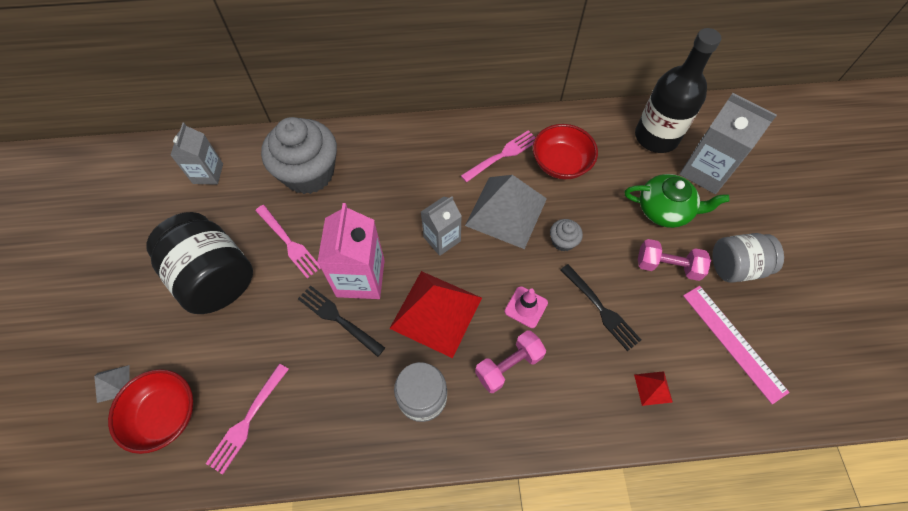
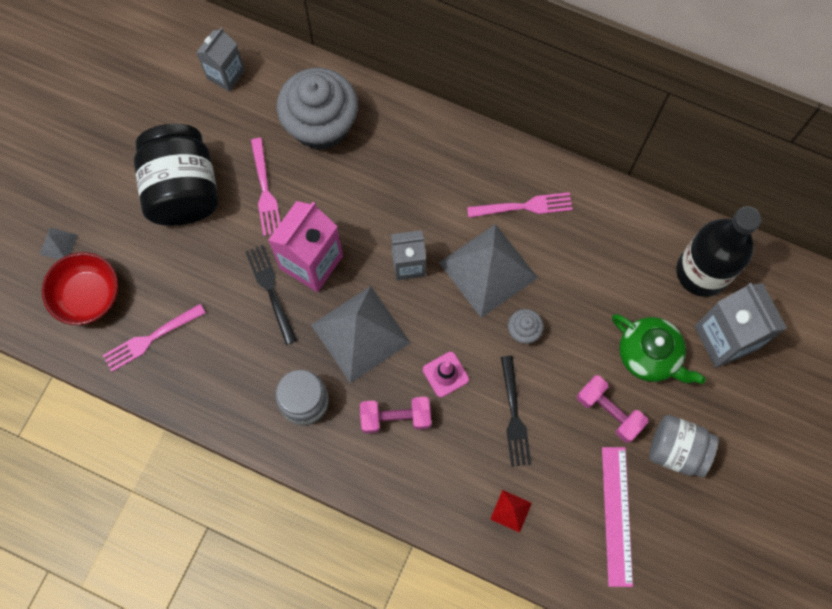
camera: 30 degrees right, 10 degrees up
red pyramid [389,271,482,358] -> grey pyramid [311,286,411,383]
red bowl [533,124,598,179] -> none

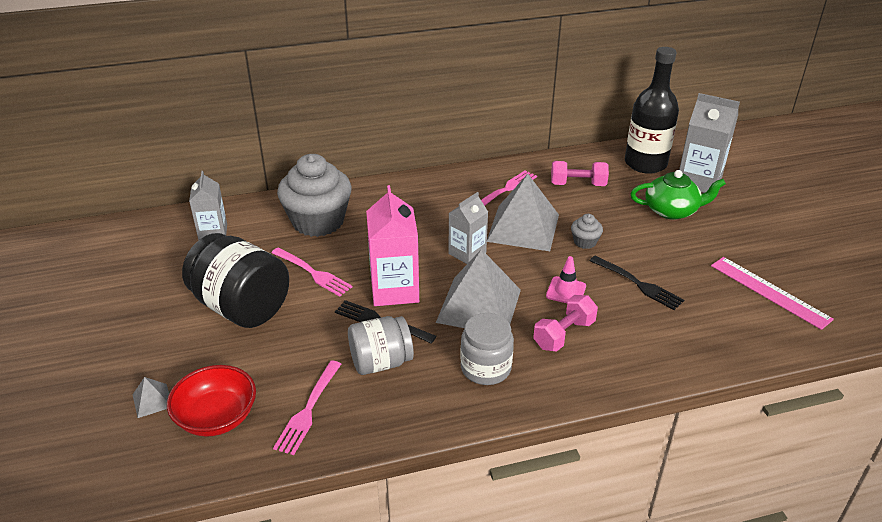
camera: 40 degrees left, 35 degrees down
red pyramid [490,490,532,533] -> none
pink dumbbell [577,375,648,443] -> pink dumbbell moved to [551,161,609,186]
grey jar [649,415,718,478] -> grey jar moved to [348,316,414,375]

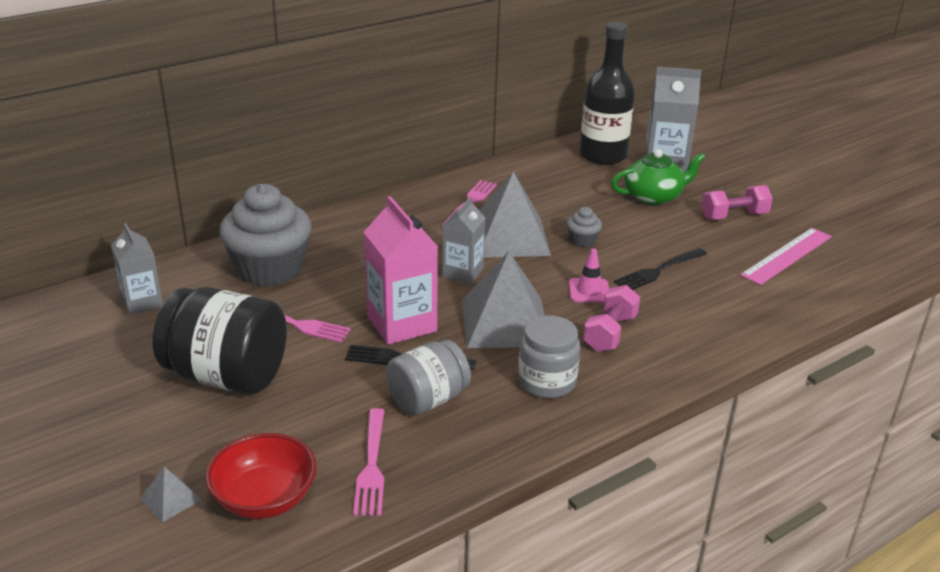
camera: 20 degrees left, 5 degrees down
pink dumbbell [551,161,609,186] -> pink dumbbell moved to [701,185,773,220]
black fork [590,256,684,310] -> black fork turned 120 degrees clockwise [614,248,707,290]
pink ruler [711,257,834,330] -> pink ruler turned 75 degrees counterclockwise [740,228,832,285]

